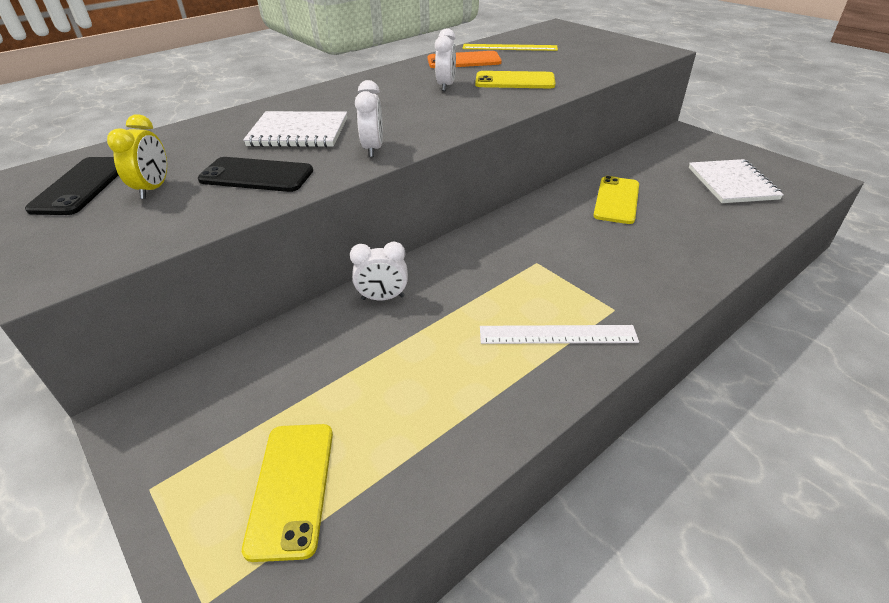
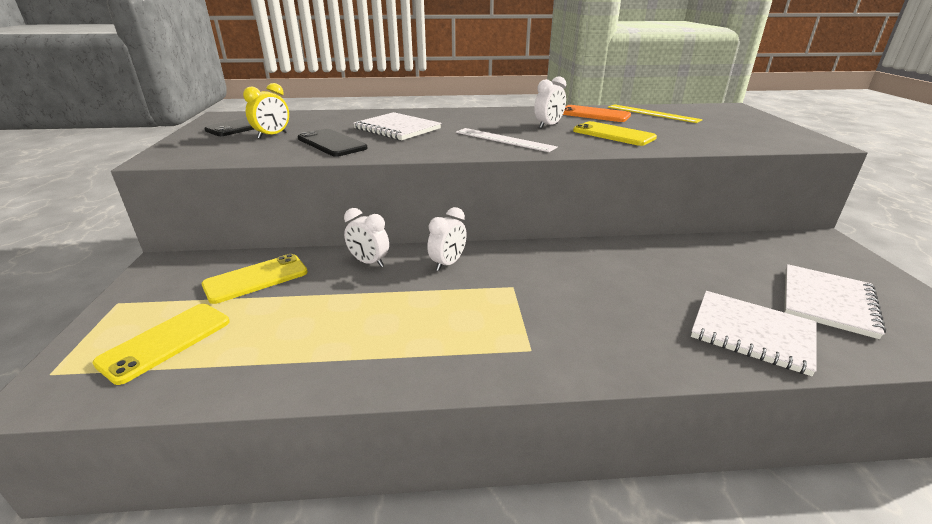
camera: 35 degrees right, 10 degrees down
white clock [355,80,383,157] -> white clock moved to [427,207,467,271]
white ruler [480,325,639,344] -> white ruler moved to [456,128,558,152]
yellow phone [593,176,639,224] -> yellow phone moved to [202,254,308,304]
none -> white notebook [691,291,817,376]

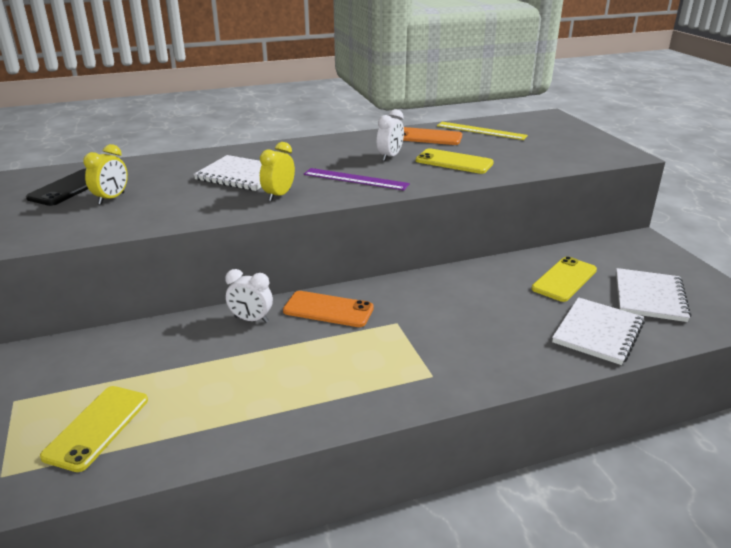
camera: 15 degrees left, 0 degrees up
yellow phone [202,254,308,304] -> yellow phone moved to [531,256,597,302]
black phone [297,129,368,157] -> none
white clock [427,207,467,271] -> orange phone [283,291,374,327]
white ruler [456,128,558,152] -> purple ruler [304,168,410,190]
white notebook [691,291,817,376] -> white notebook turned 75 degrees counterclockwise [552,297,645,365]
none -> yellow clock [260,142,295,201]

